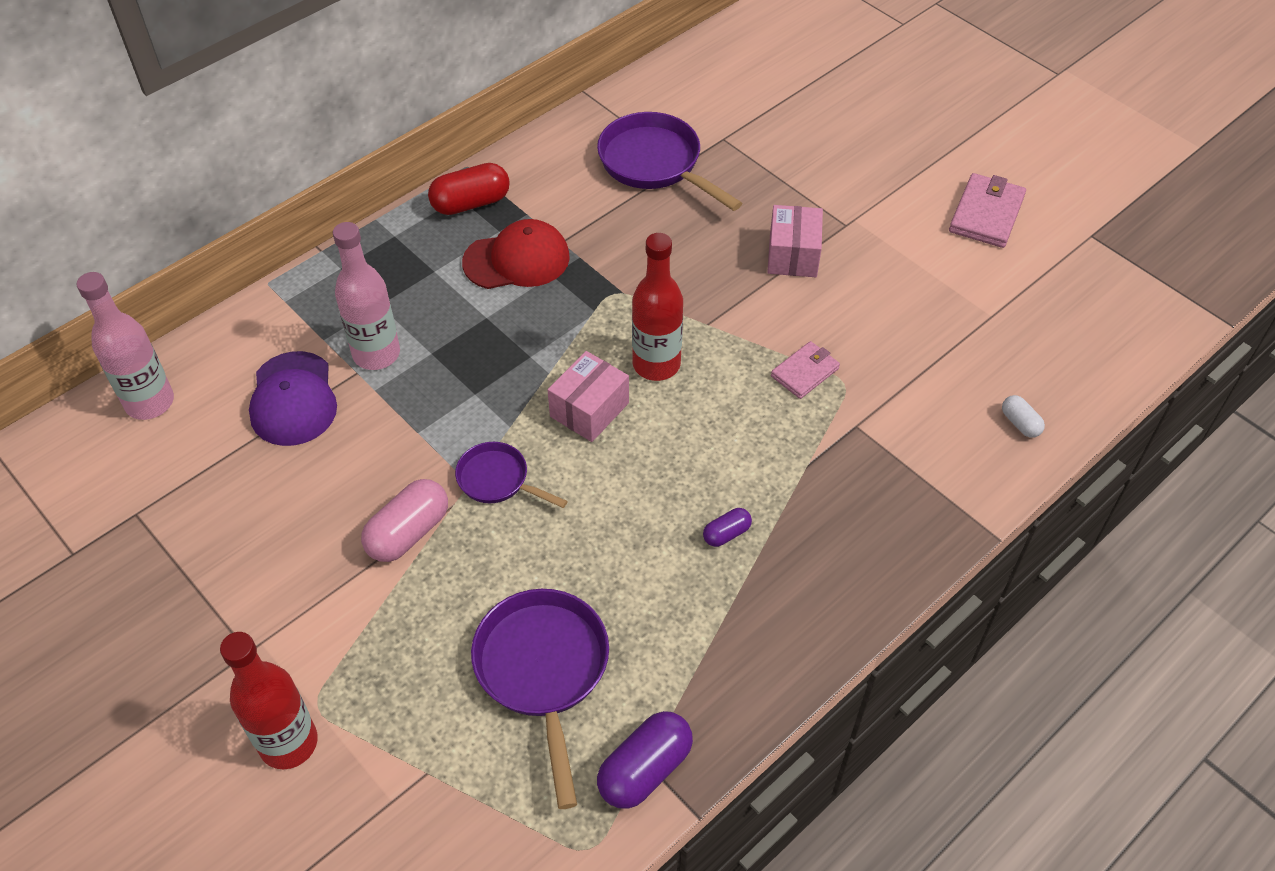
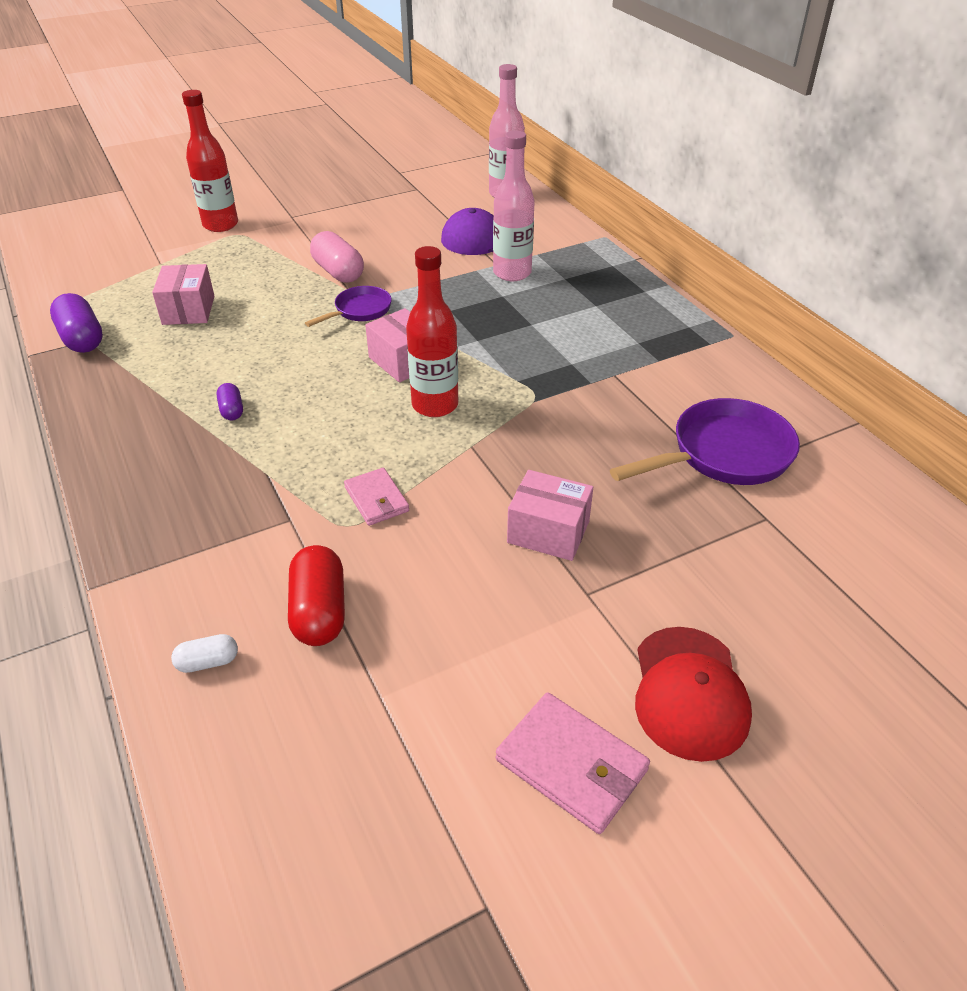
camera: 105 degrees right, 10 degrees down
red capsule [428,163,510,215] -> red capsule moved to [288,545,345,646]
red cap [462,219,570,289] -> red cap moved to [635,627,752,762]
purple pan [471,589,609,809] -> pink box [152,264,214,325]

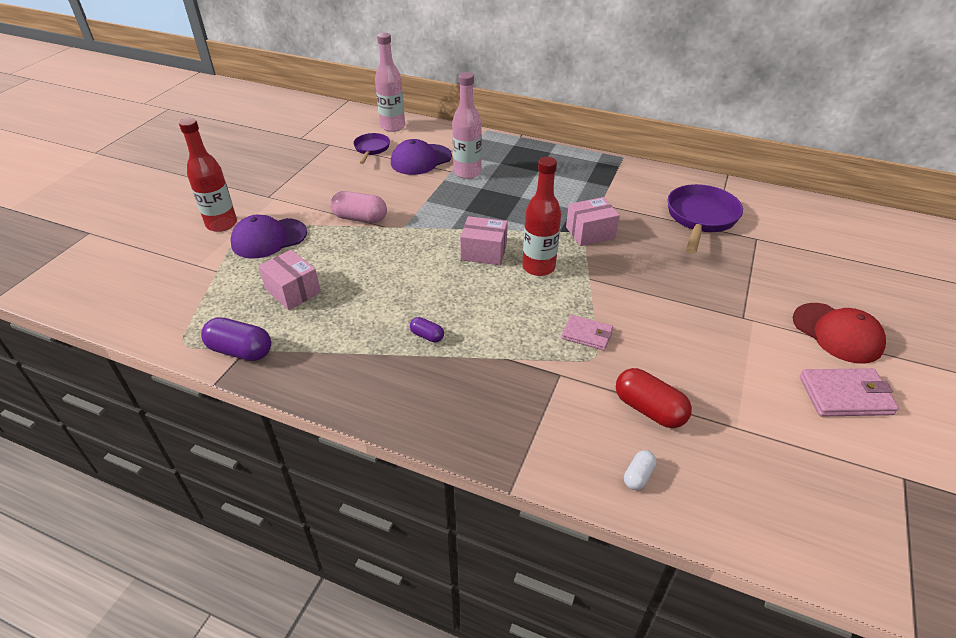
camera: 40 degrees left, 0 degrees up
purple pan [305,286,392,327] -> purple pan moved to [353,133,390,164]
pink box [507,470,593,561] -> pink box moved to [566,197,620,246]
none -> purple cap [230,215,307,259]

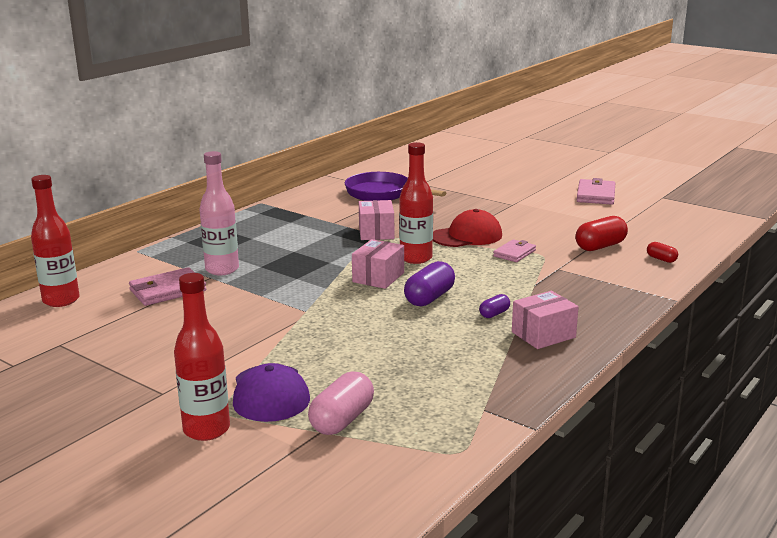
camera: 75 degrees left, 20 degrees down
purple capsule [201,317,271,361] -> purple capsule moved to [404,261,455,306]
pink box [258,250,321,310] -> pink box moved to [512,291,579,349]
pink capsule [331,191,387,223] -> pink capsule moved to [308,372,374,435]
purple pan [353,133,390,164] -> none
pink bottle [375,33,405,132] -> red bottle [31,175,80,307]
purple cap [391,139,452,175] -> pink wallet [129,267,206,306]
white capsule [624,450,657,490] -> red capsule [647,242,678,263]
red cap [793,303,886,363] -> red cap moved to [433,209,502,247]

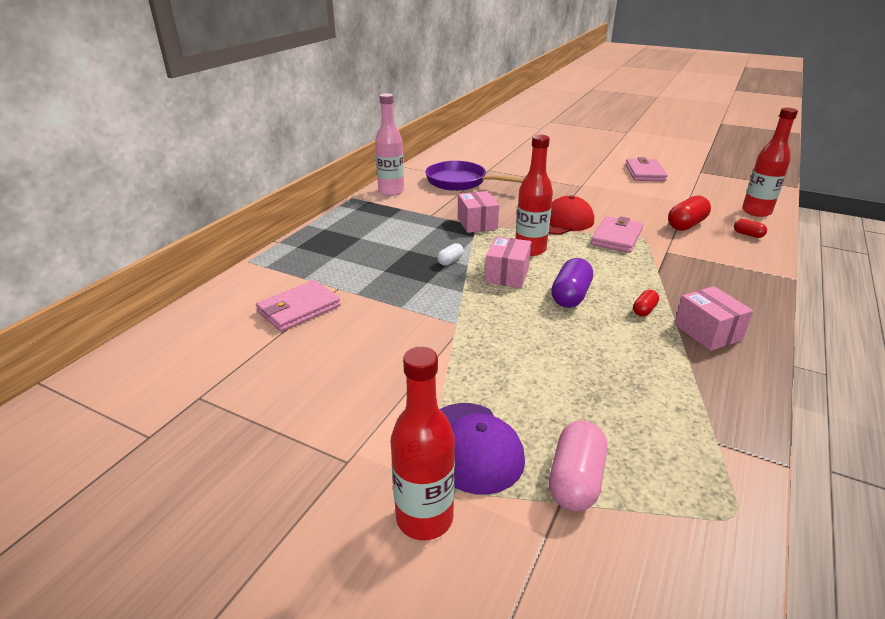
camera: 10 degrees left, 10 degrees up
red bottle [31,175,80,307] -> red bottle moved to [742,108,798,217]
pink bottle [199,151,239,275] -> pink bottle moved to [375,93,404,196]
purple capsule [479,294,510,318] -> red capsule [633,290,659,316]
pink wallet [493,239,536,262] -> pink wallet [591,216,643,253], size x1.53
pink box [512,291,579,349] -> pink box turned 75 degrees counterclockwise [674,286,753,351]
none -> white capsule [437,243,464,266]

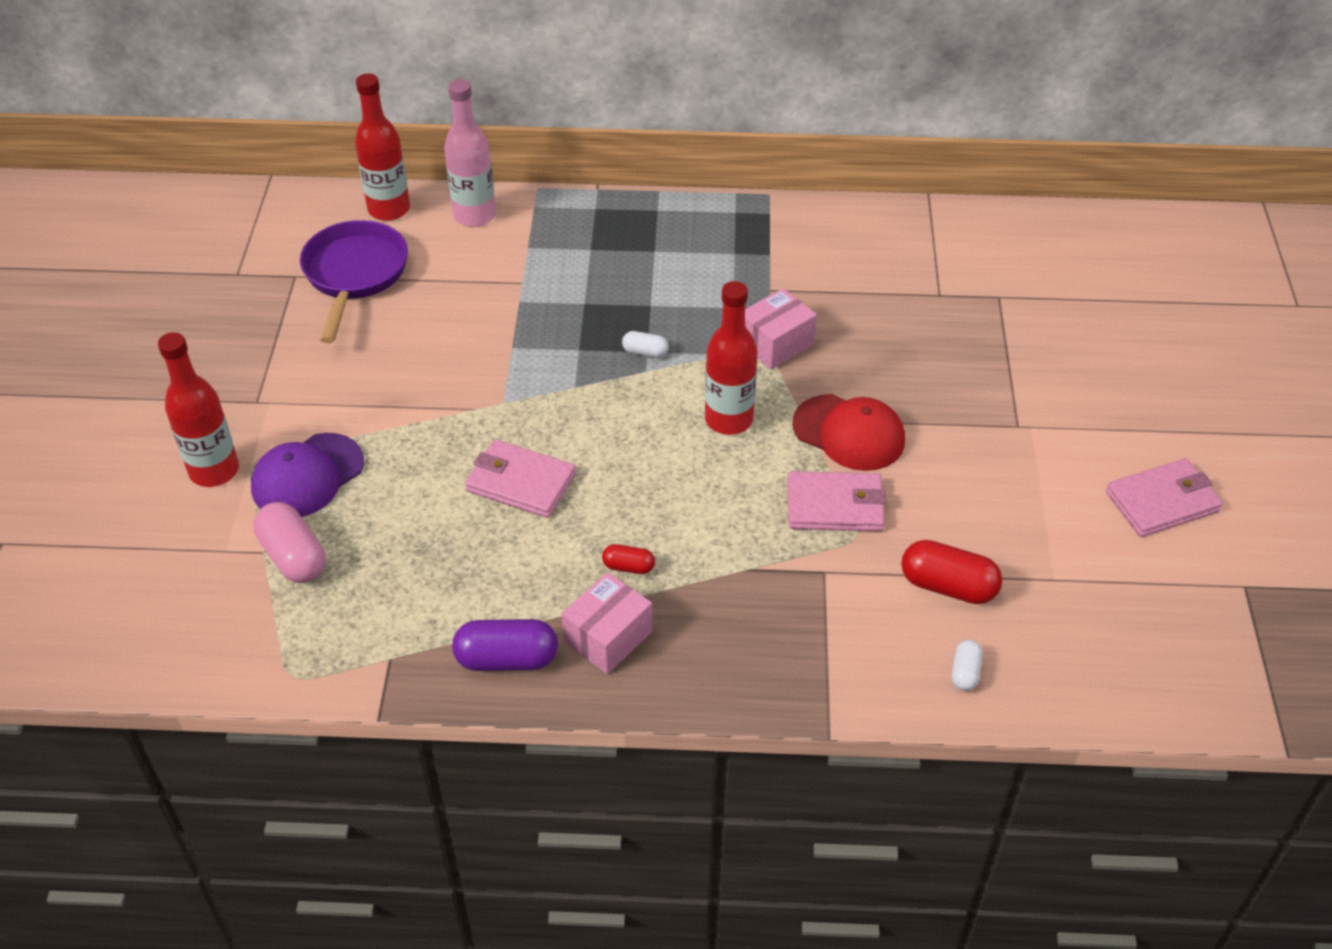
camera: 65 degrees right, 15 degrees up
pink wallet [256,280,341,332] -> pink wallet moved to [465,439,576,518]
pink bottle [375,93,404,196] -> pink bottle moved to [444,79,496,227]
purple pan [425,161,524,191] -> purple pan moved to [300,220,408,343]
pink box [485,236,531,288] -> none
pink capsule [549,420,607,511] -> pink capsule turned 60 degrees clockwise [253,502,326,583]
purple capsule [551,258,593,308] -> purple capsule moved to [452,619,558,671]
red capsule [734,219,767,238] -> white capsule [952,640,983,691]
red bottle [742,108,798,217] -> red bottle moved to [355,73,410,221]

